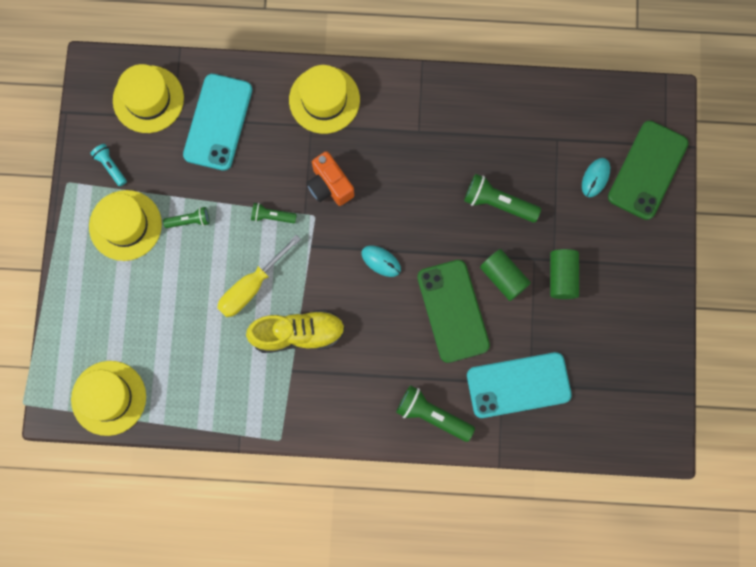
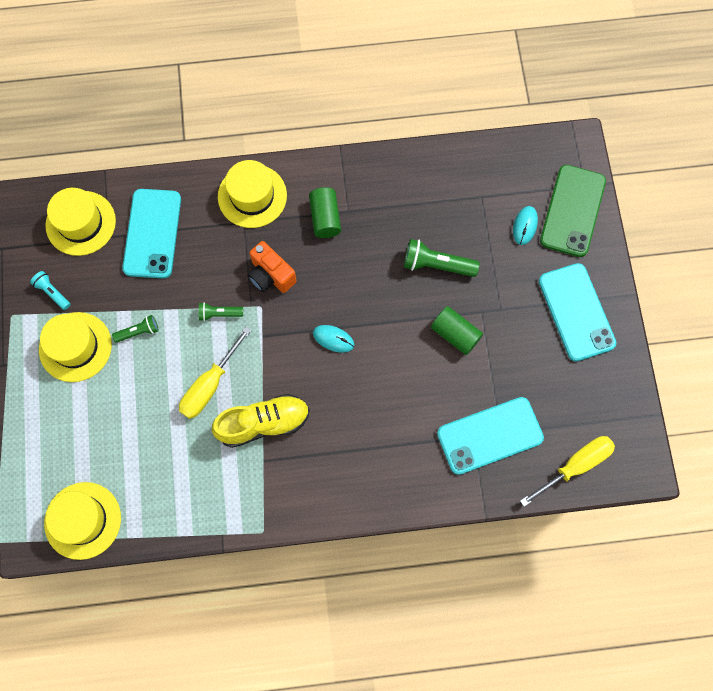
camera: 10 degrees left, 5 degrees down
green flashlight [396,385,475,442] -> none
green phone [417,260,490,363] -> none
green cylinder [550,249,579,299] -> green cylinder moved to [309,187,341,238]
none -> yellow screwdriver [520,436,615,507]
none -> turquoise phone [539,263,616,361]

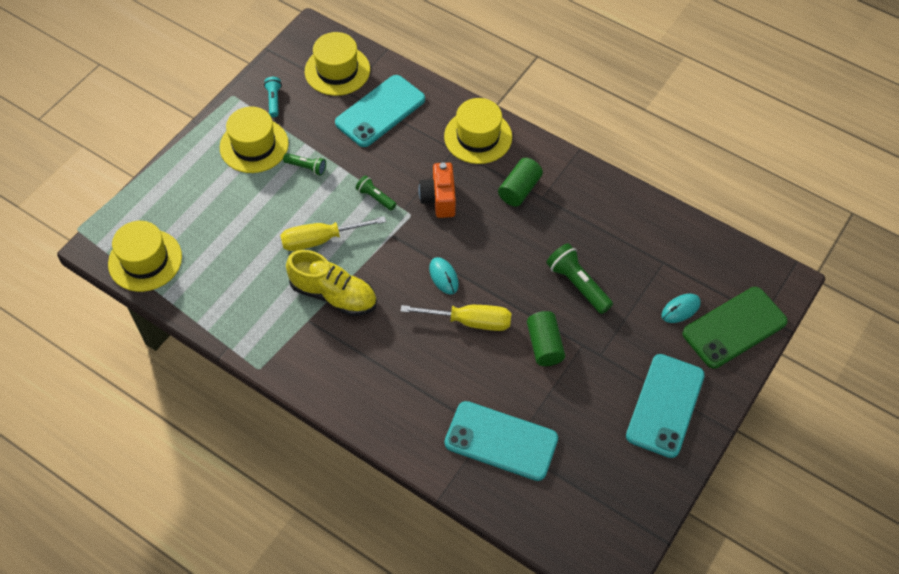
camera: 40 degrees right, 15 degrees down
yellow screwdriver [520,436,615,507] -> yellow screwdriver moved to [400,305,511,331]

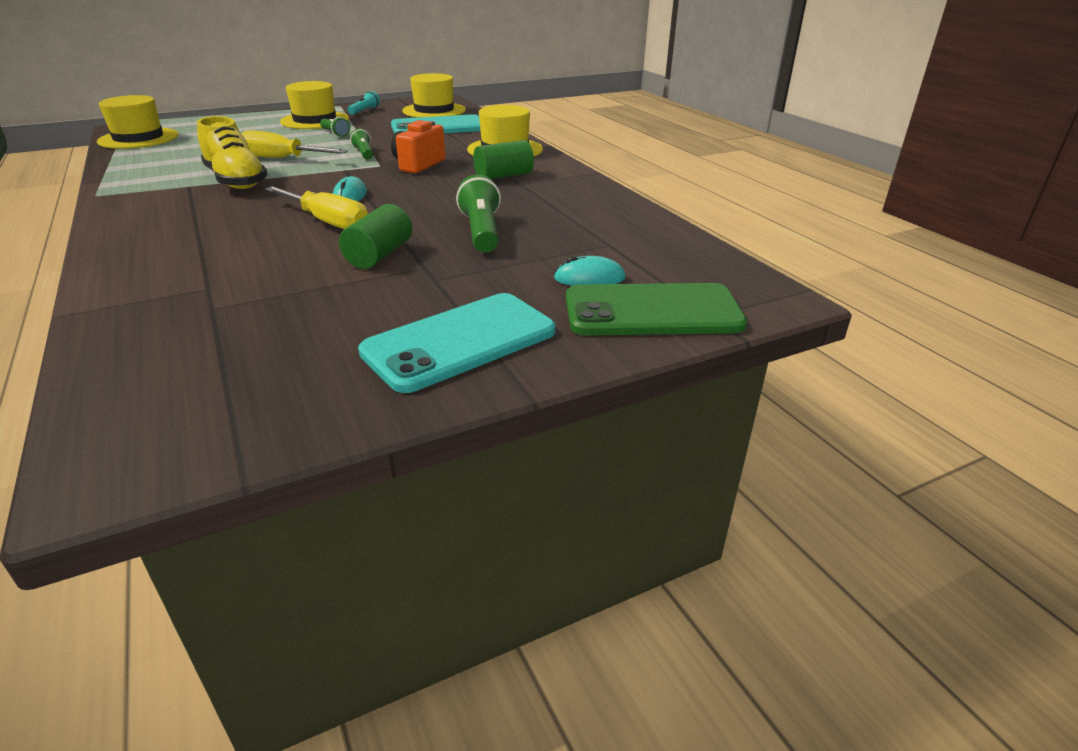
camera: 30 degrees right, 25 degrees down
turquoise phone [444,401,558,481] -> none

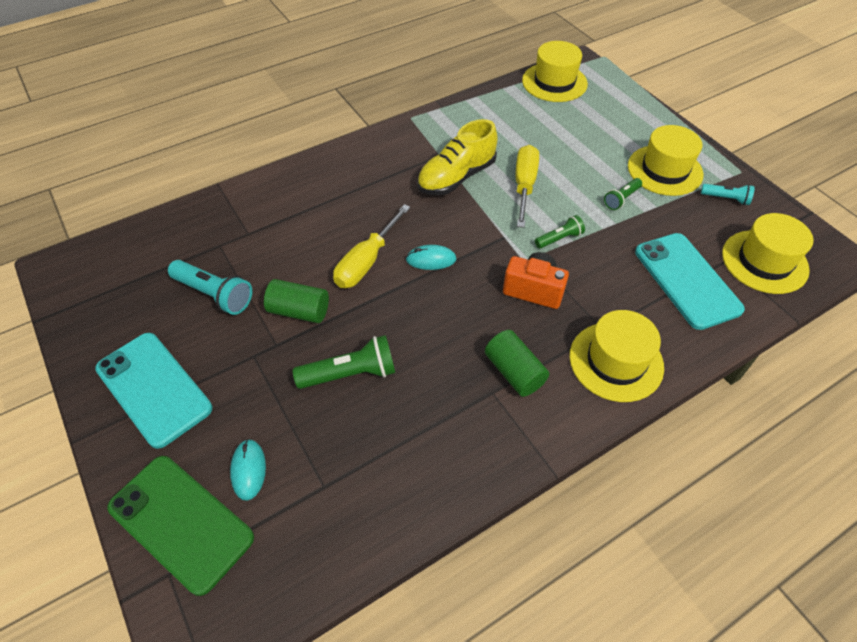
camera: 85 degrees right, 20 degrees up
green phone [566,283,747,336] -> green phone turned 45 degrees counterclockwise [107,456,254,596]
none -> turquoise flashlight [168,260,252,315]

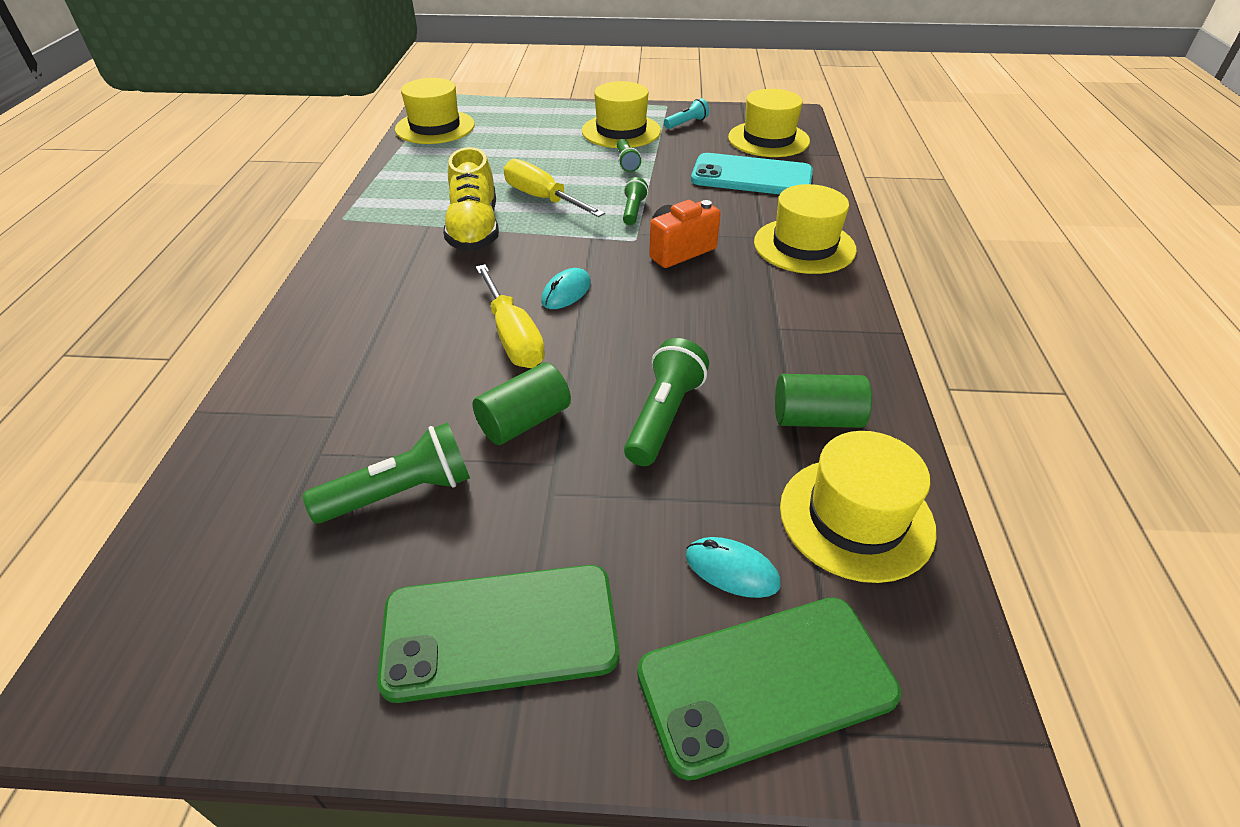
camera: 55 degrees left, 10 degrees down
turquoise phone [95,333,212,449] -> green phone [377,565,619,703]
turquoise flashlight [168,260,252,315] -> green flashlight [303,422,470,523]
green cylinder [485,330,549,397] -> green cylinder moved to [775,374,872,428]
none -> yellow hat [780,431,937,583]

